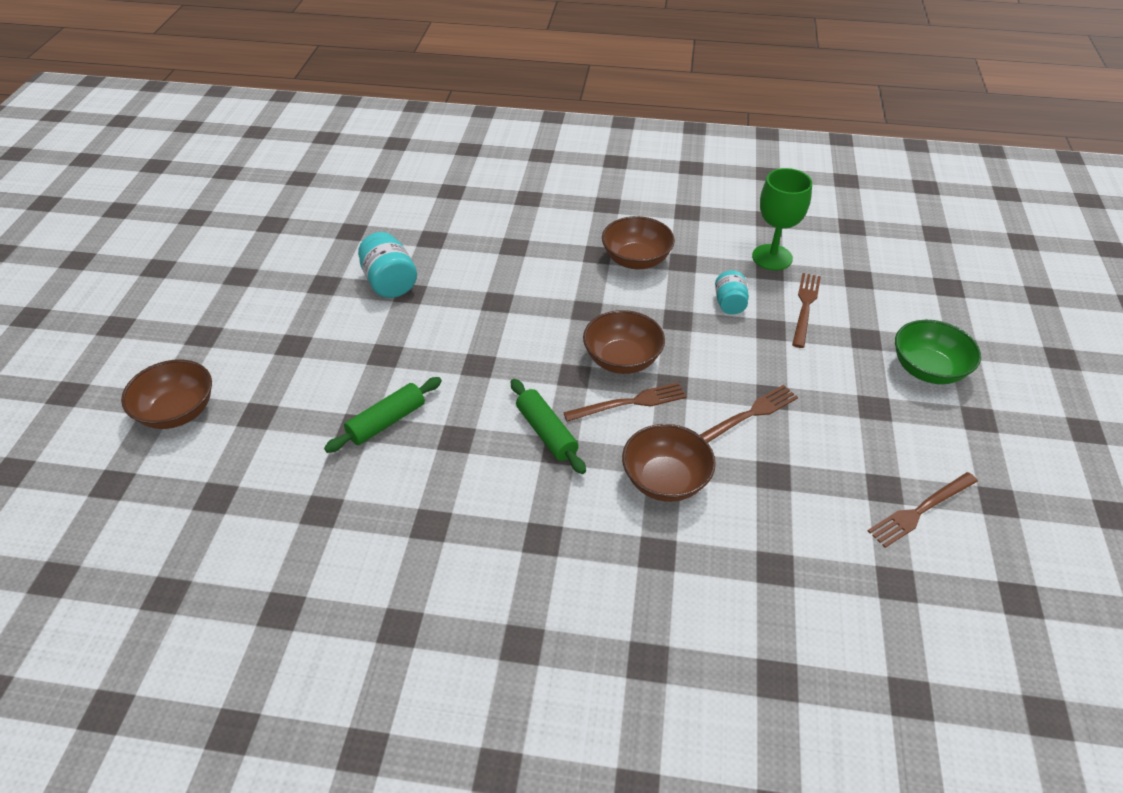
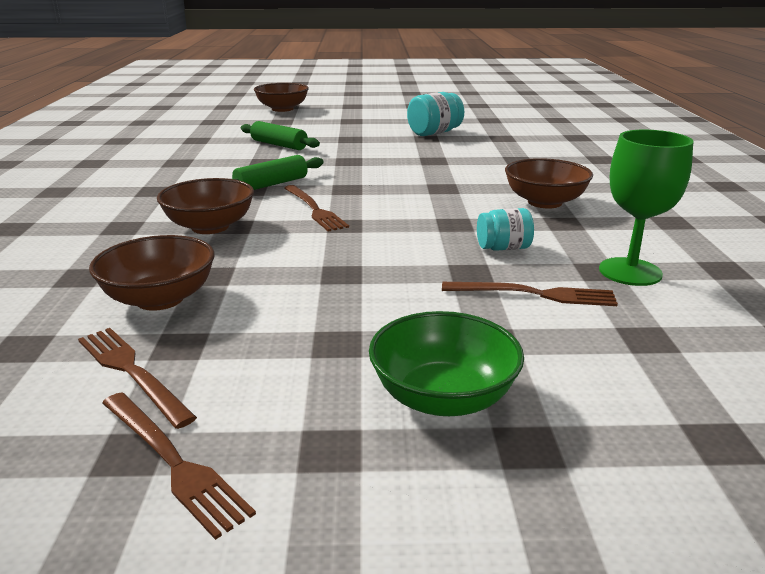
camera: 80 degrees right, 20 degrees down
brown bowl [583,310,665,374] -> brown bowl moved to [89,235,214,311]
brown fork [700,385,798,443] -> brown fork moved to [102,392,256,540]

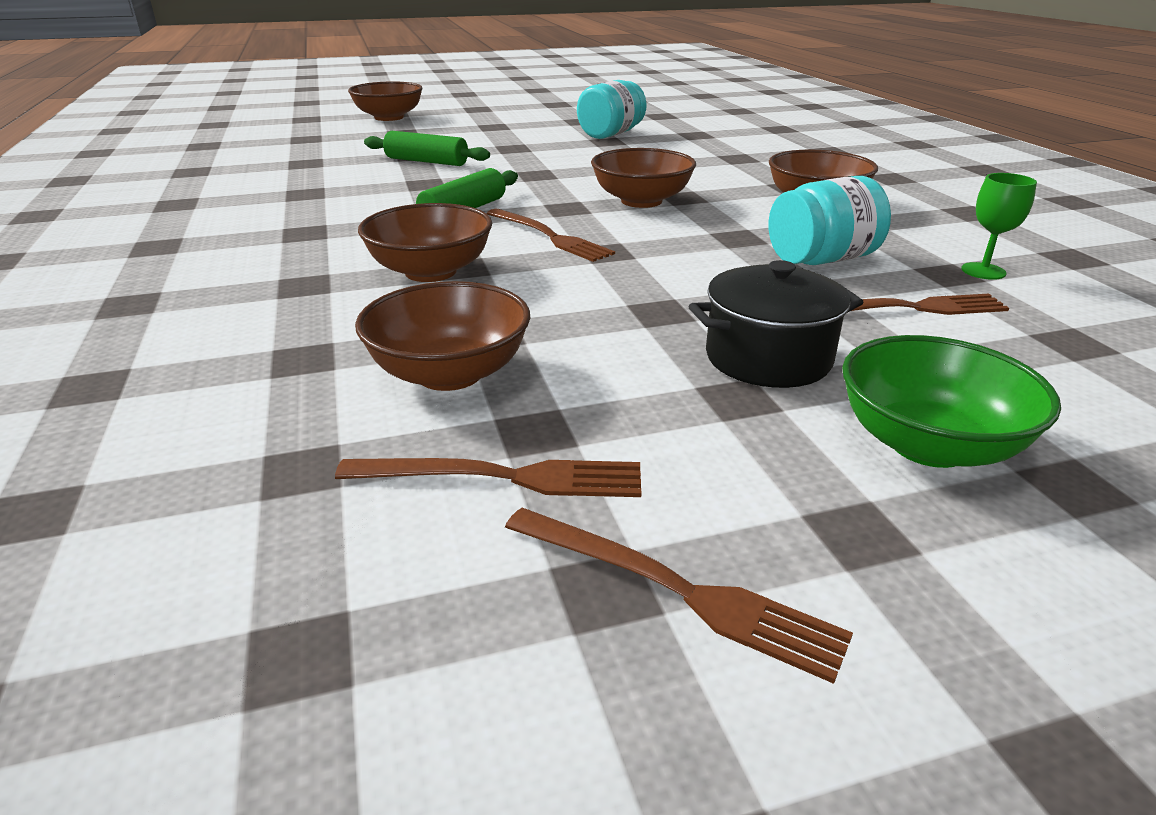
camera: 15 degrees left, 5 degrees up
brown fork [78,328,197,429] -> brown fork turned 150 degrees clockwise [335,458,642,497]
turquoise jar [477,208,534,251] -> turquoise jar [768,176,891,265], size x1.56
green goblet [599,130,693,286] -> green goblet [961,173,1037,280], size x0.57
none -> brown bowl [591,148,696,208]
none -> black pot [689,260,863,388]

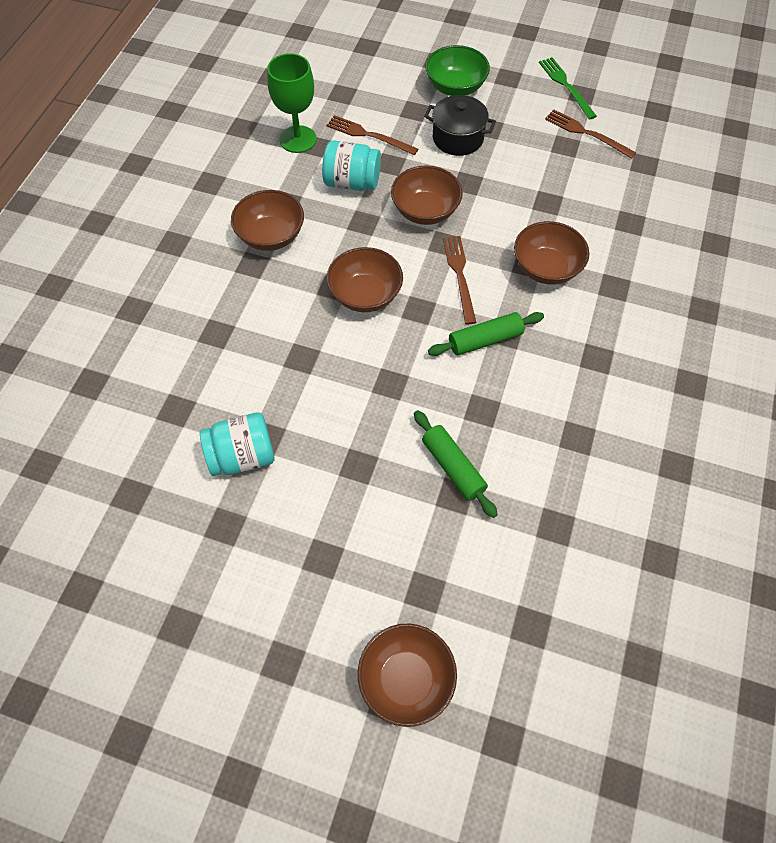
camera: 145 degrees left, 30 degrees up
brown bowl [355,281,530,391] -> brown bowl moved to [391,165,463,225]
brown fork [505,508,853,684] -> green fork [539,57,597,120]
green goblet [961,173,1037,280] -> green goblet [267,53,317,153], size x1.75

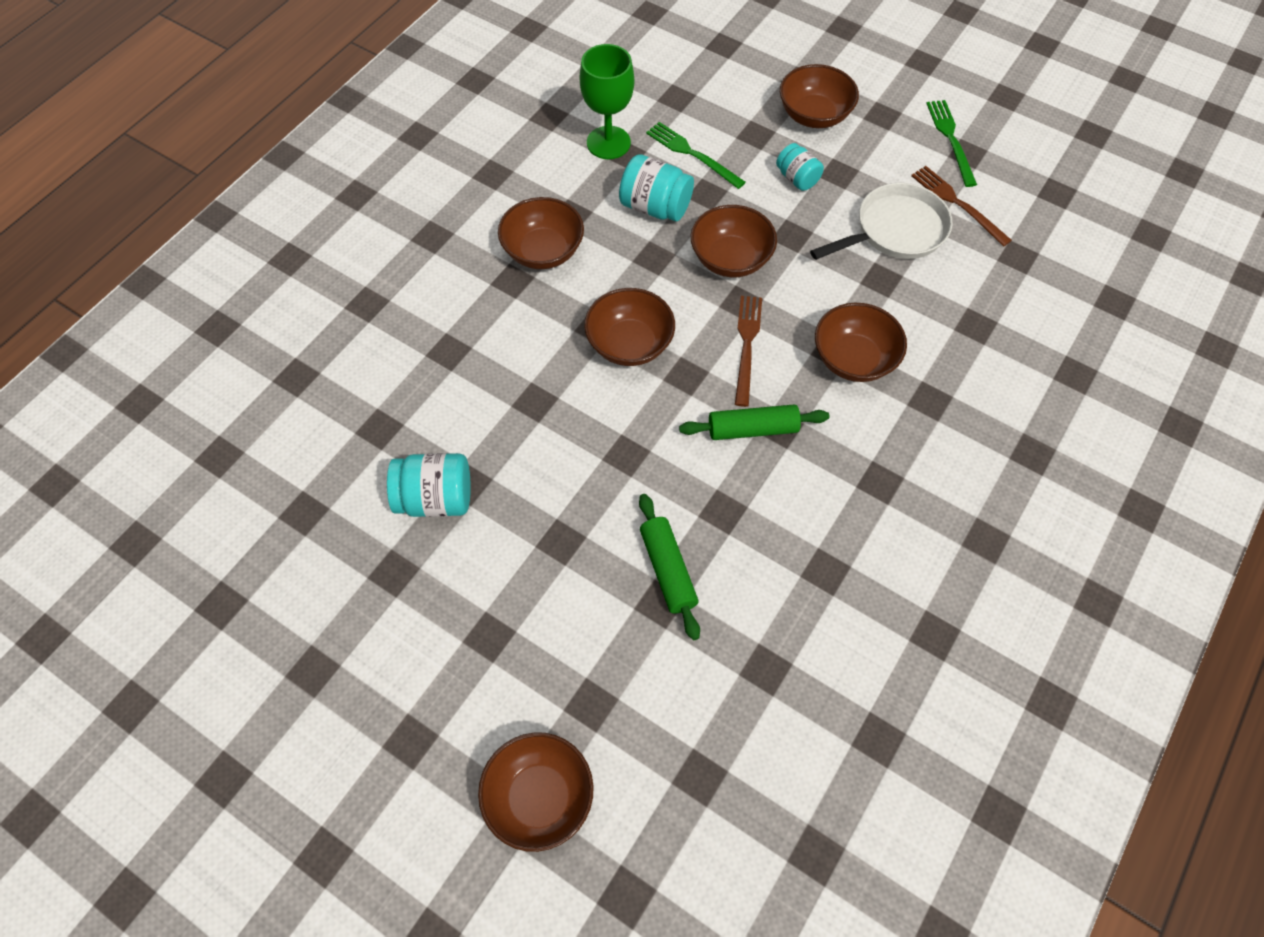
camera: 15 degrees right, 0 degrees up
brown fork [326,115,418,155] -> green fork [646,122,746,189]
black pot [424,95,496,156] -> turquoise jar [776,143,824,191]
green bowl [425,45,490,96] -> brown bowl [780,64,859,128]
none -> white pan [810,183,952,260]

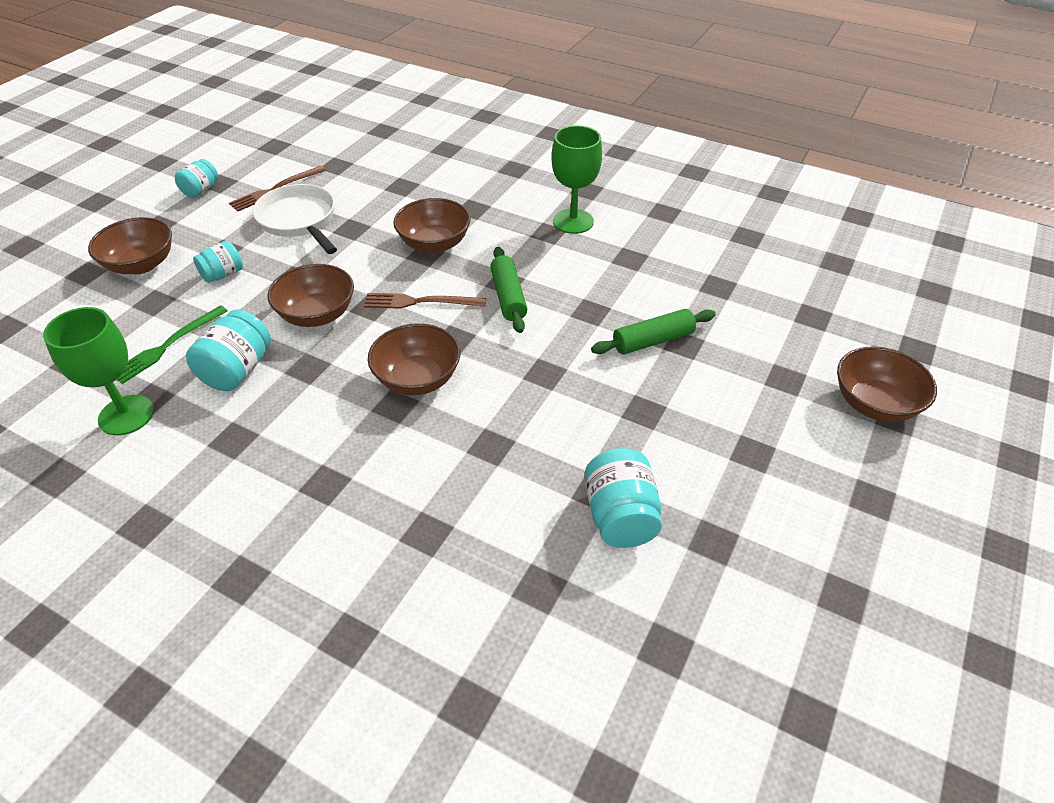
camera: 95 degrees left, 15 degrees down
brown bowl [498,197,584,269] -> none
green fork [926,100,977,187] -> turquoise jar [175,159,218,198]
none -> green goblet [551,126,602,234]

